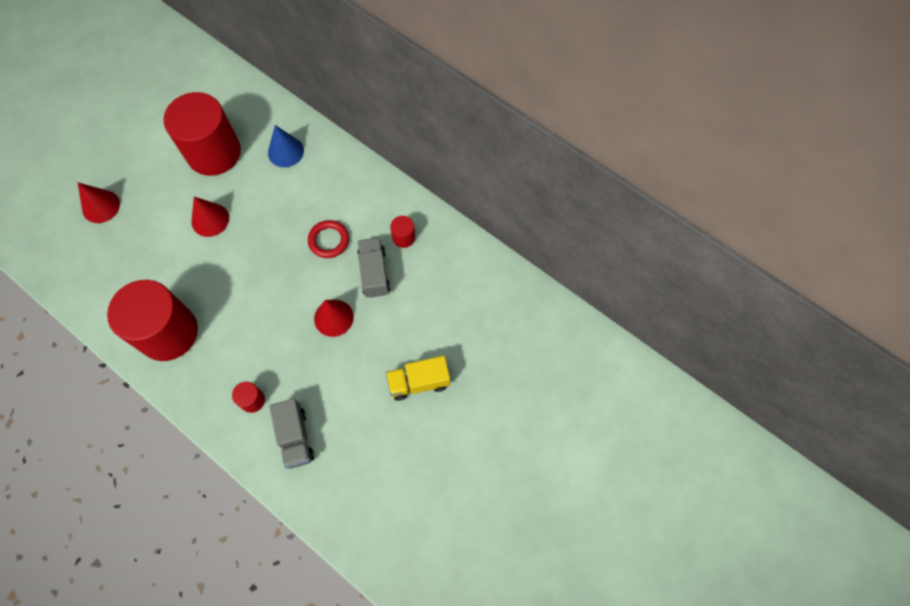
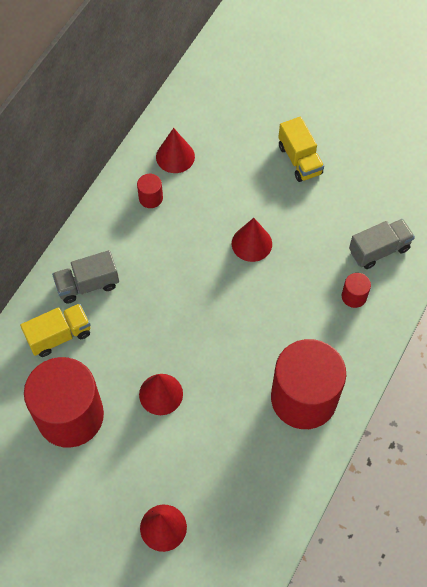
camera: 100 degrees left, 5 degrees down
blue cone [268,125,304,167] -> yellow truck [20,304,90,357]
red ring [308,220,349,258] -> none
grey truck [357,237,390,298] -> grey truck moved to [52,250,119,303]
none -> red cone [156,128,195,173]

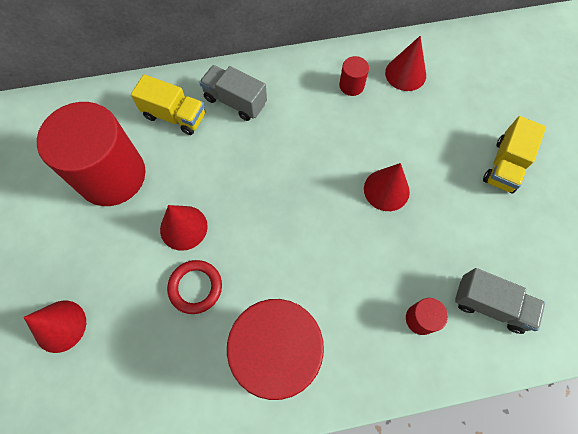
camera: 50 degrees right, 5 degrees up
none -> red ring [167,260,222,314]

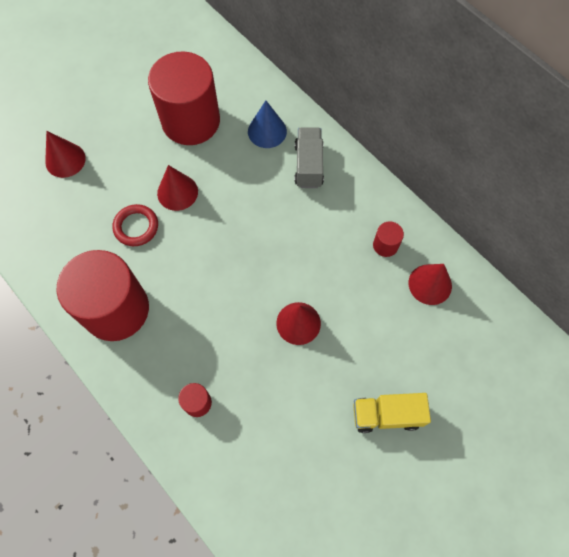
camera: 60 degrees right, 0 degrees up
yellow truck [131,74,205,135] -> blue cone [248,100,287,148]
grey truck [455,268,545,334] -> none

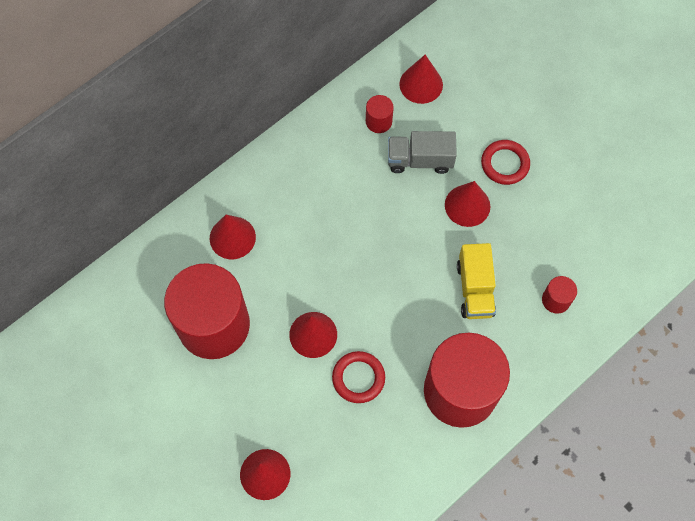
camera: 90 degrees left, 0 degrees up
blue cone [248,100,287,148] -> red cone [210,215,256,259]
grey truck [295,127,324,188] -> grey truck moved to [388,131,457,174]
yellow truck [353,393,431,433] -> yellow truck moved to [457,243,496,319]
none -> red ring [481,140,530,185]

